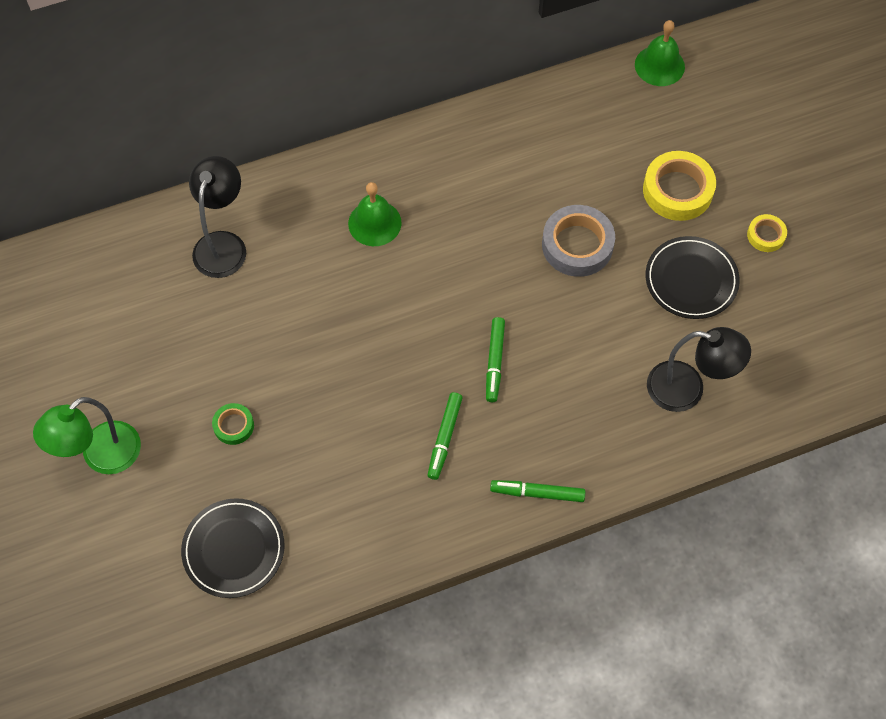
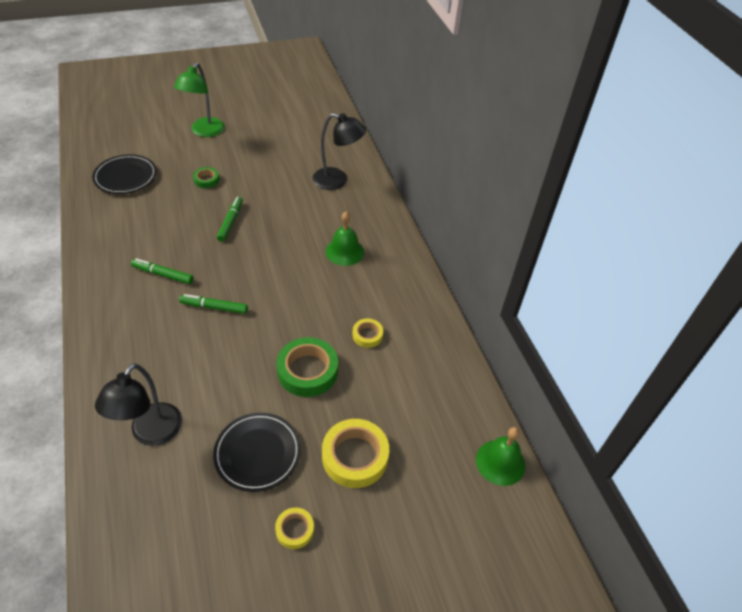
camera: 90 degrees right, 15 degrees down
green lamp [33,397,141,474] -> green lamp turned 120 degrees counterclockwise [174,62,225,137]
green marker [490,480,585,502] -> green marker moved to [217,196,243,242]
grey tape [542,205,615,277] -> green tape [277,337,338,397]
none -> yellow tape [352,318,383,348]

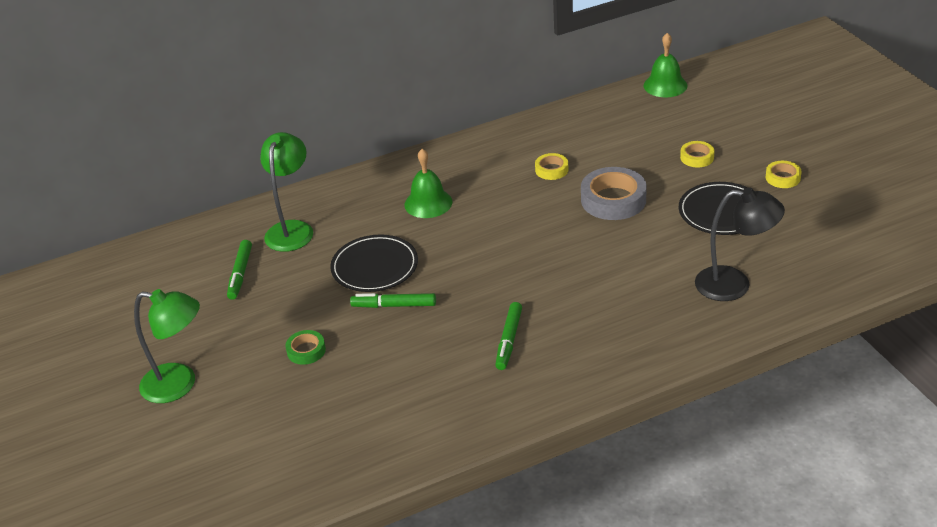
camera: 90 degrees left, 10 degrees down
black plate [92,154,157,194] -> black plate moved to [330,234,418,292]
green marker [179,294,248,314] -> green marker moved to [227,240,252,300]
green tape [277,337,338,397] -> grey tape [581,167,647,220]
black lamp [312,113,366,190] -> green lamp [260,132,313,252]
yellow tape [322,419,389,488] -> yellow tape [680,141,715,167], size x0.53

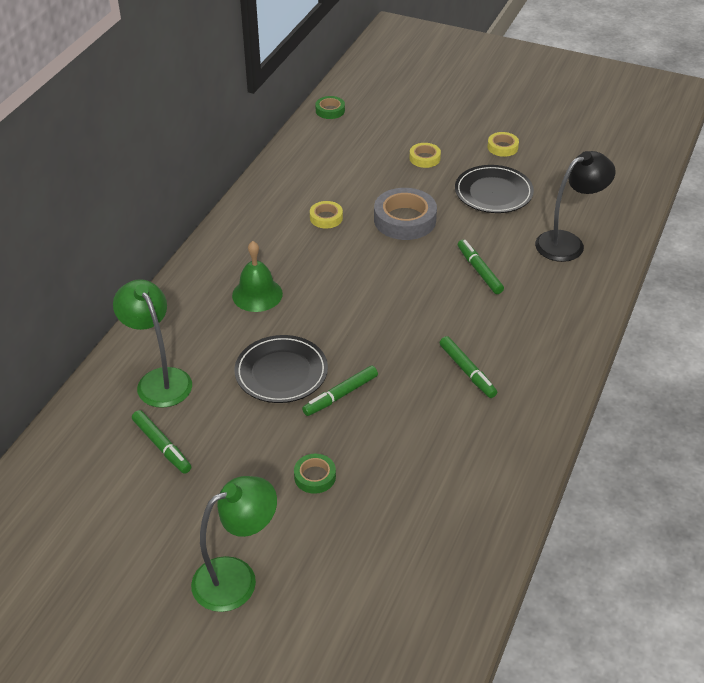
camera: 45 degrees left, 5 degrees up
green bell [643,33,687,97] -> green tape [315,96,345,119]
none -> green marker [458,240,504,294]

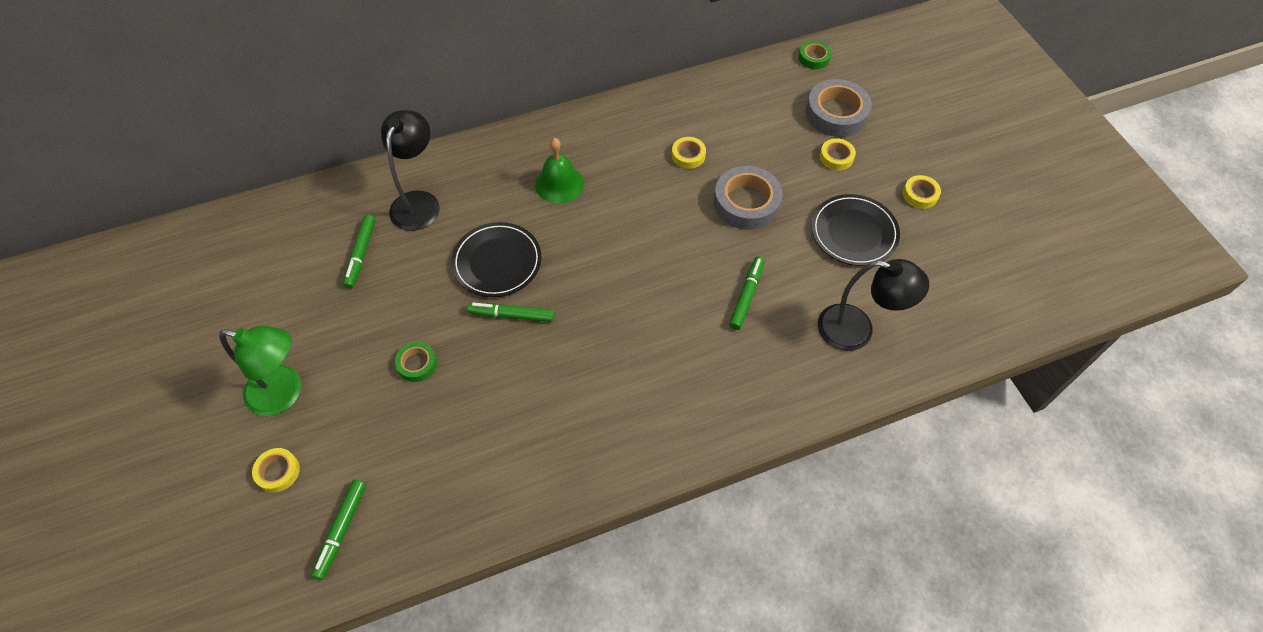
camera: 45 degrees right, 15 degrees up
green lamp [113,279,192,408] -> black lamp [381,110,440,231]
green marker [440,336,497,398] -> green marker moved to [311,480,366,580]
none -> yellow tape [252,448,300,492]
none -> grey tape [806,79,872,137]

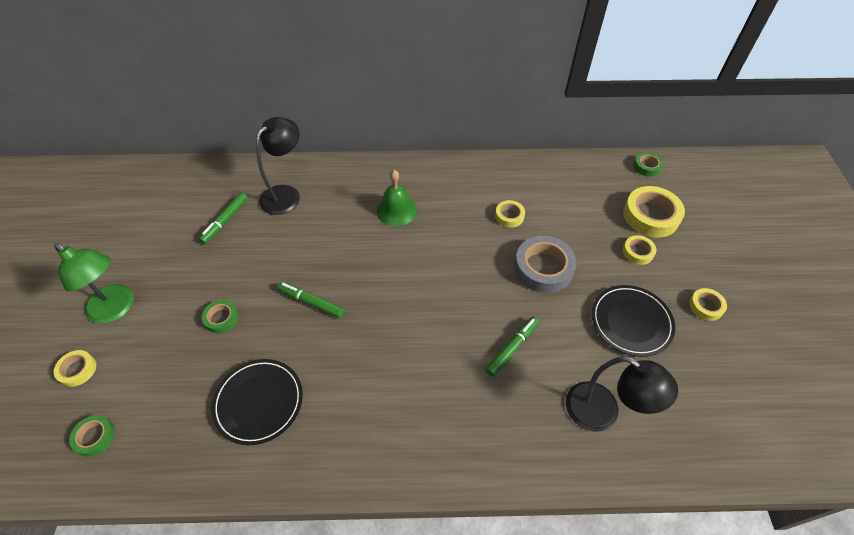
camera: 20 degrees right, 5 degrees down
green marker [311,480,366,580] -> green tape [69,415,115,456]
black plate [451,222,541,297] -> black plate moved to [211,359,303,445]
grey tape [806,79,872,137] -> yellow tape [623,186,685,237]

